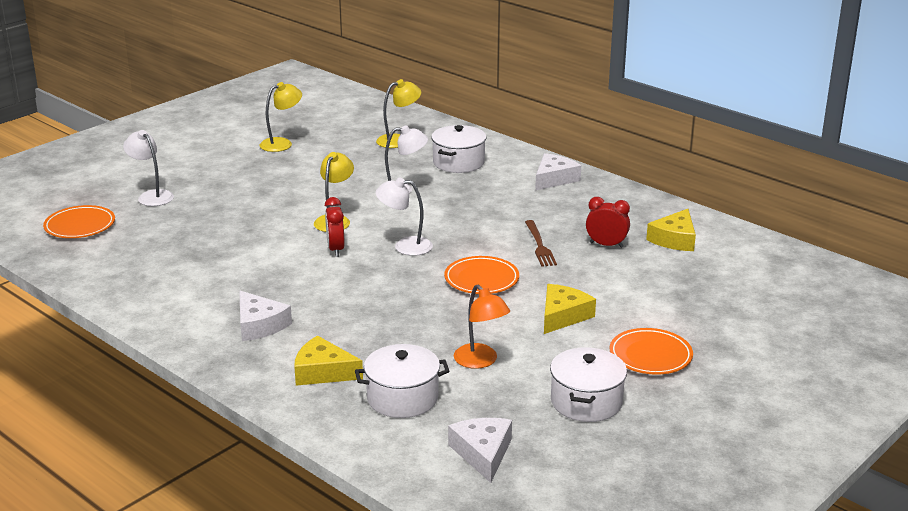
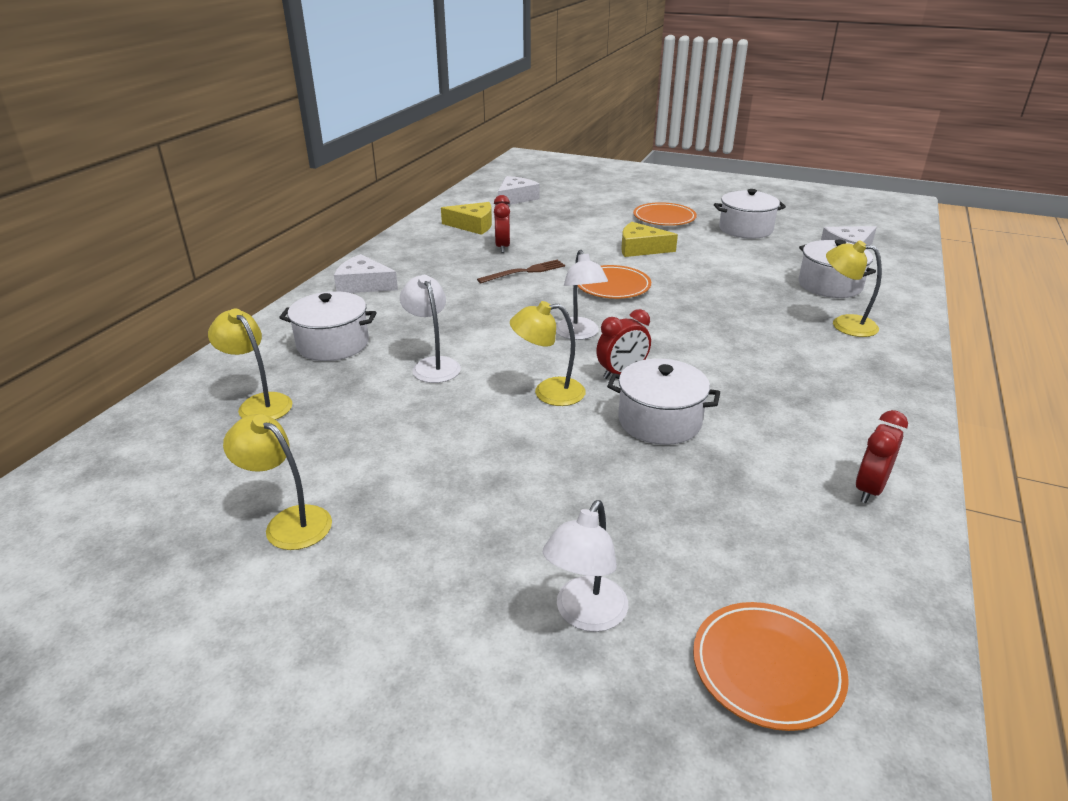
camera: 110 degrees left, 5 degrees up
white cheese [239,291,292,341] -> white cheese moved to [498,176,540,205]
yellow cheese [294,335,363,386] -> yellow lamp [826,240,882,337]
orange lamp [454,285,510,369] -> none
none -> white pot [607,359,720,445]
none -> red clock [856,410,908,503]

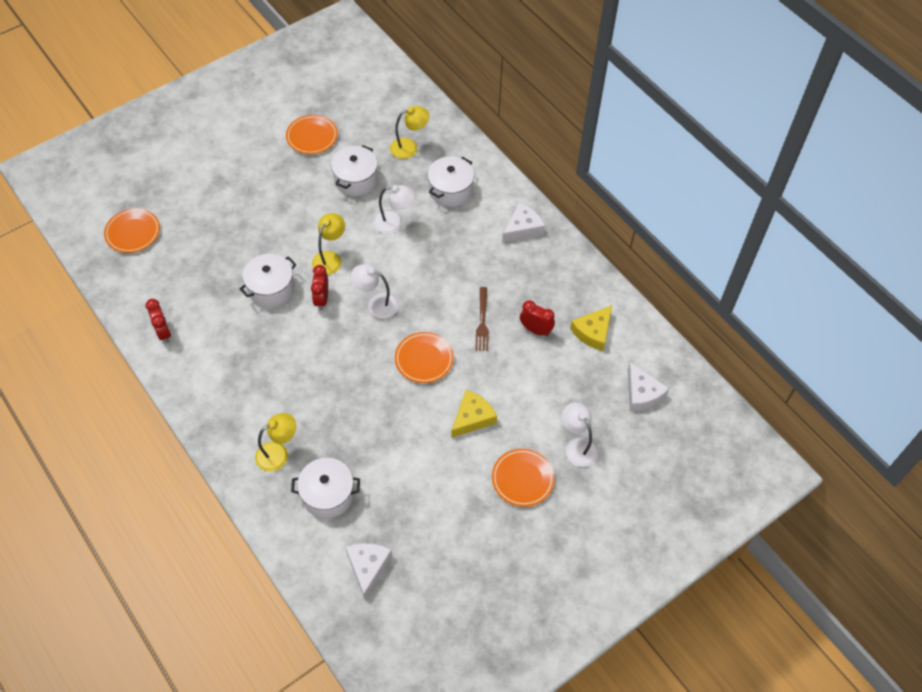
camera: 120 degrees right, 25 degrees up
yellow lamp [223,414,332,550] -> orange plate [286,115,338,154]
white lamp [543,500,628,632] -> white lamp moved to [561,402,598,467]
white pot [714,189,786,239] -> white pot moved to [331,145,378,196]

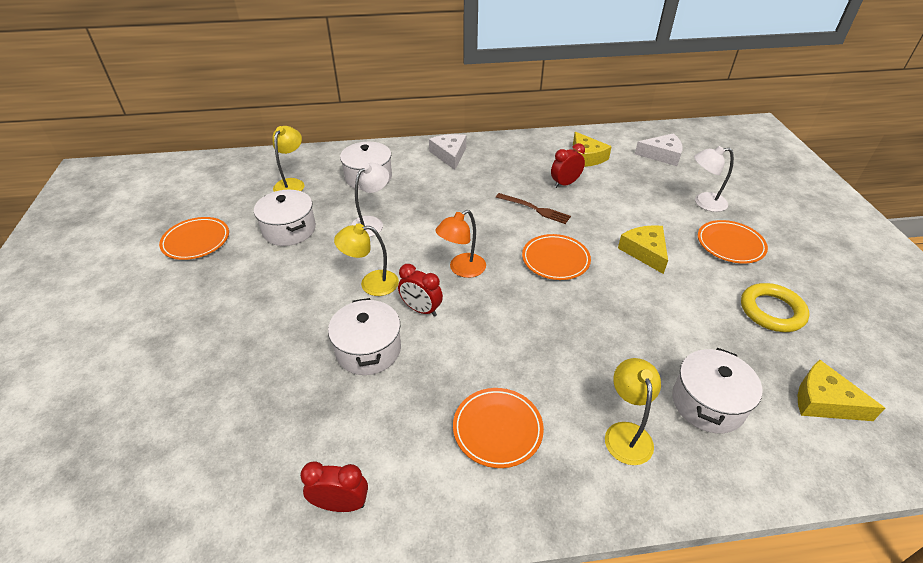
camera: 60 degrees left, 15 degrees down
orange plate [104,208,160,253] -> orange plate moved to [453,388,544,468]
yellow lamp [312,213,345,275] -> yellow lamp turned 60 degrees counterclockwise [334,223,399,296]
white cheese [345,543,392,599] -> yellow cheese [798,360,885,421]
white lamp [351,264,398,319] -> orange lamp [435,210,486,278]
none -> yellow ring [741,283,809,332]

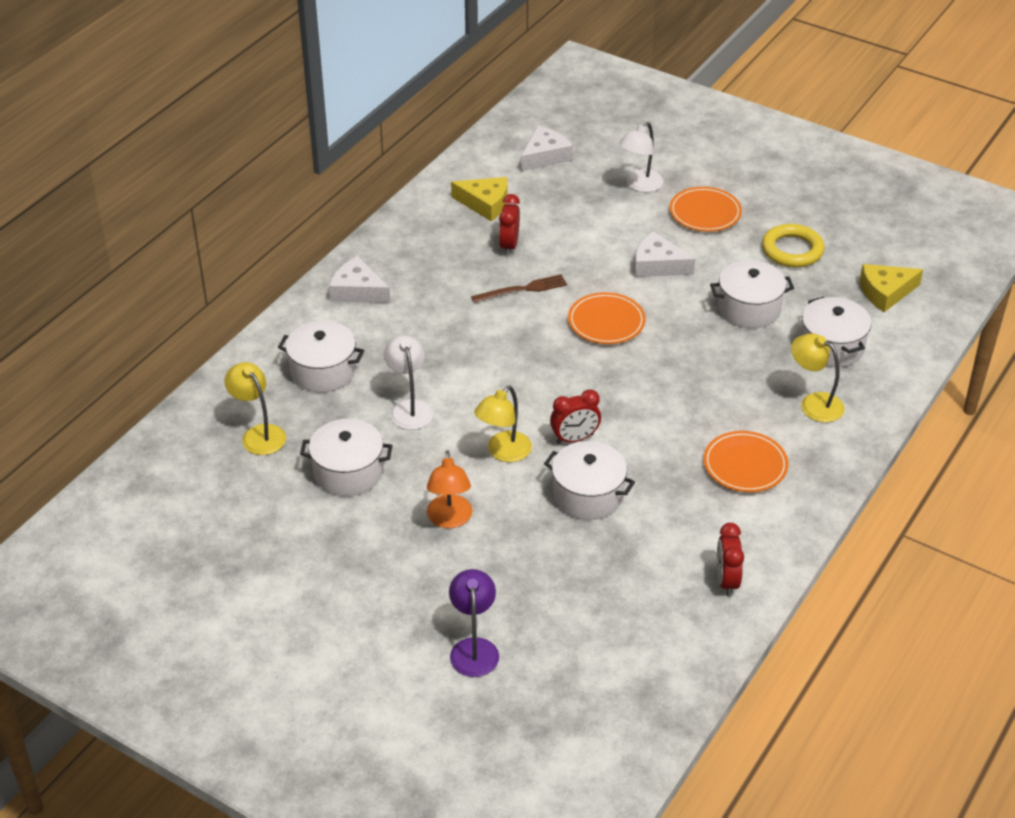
camera: 50 degrees left, 0 degrees up
orange plate [159,217,229,260] -> none
red clock [300,461,368,512] -> red clock turned 45 degrees counterclockwise [717,523,744,597]
orange lamp [435,210,486,278] -> orange lamp moved to [427,450,472,528]
yellow cheese [618,225,668,274] -> white cheese [635,231,695,277]
none -> purple lamp [449,569,499,677]
none -> white pot [710,260,794,328]

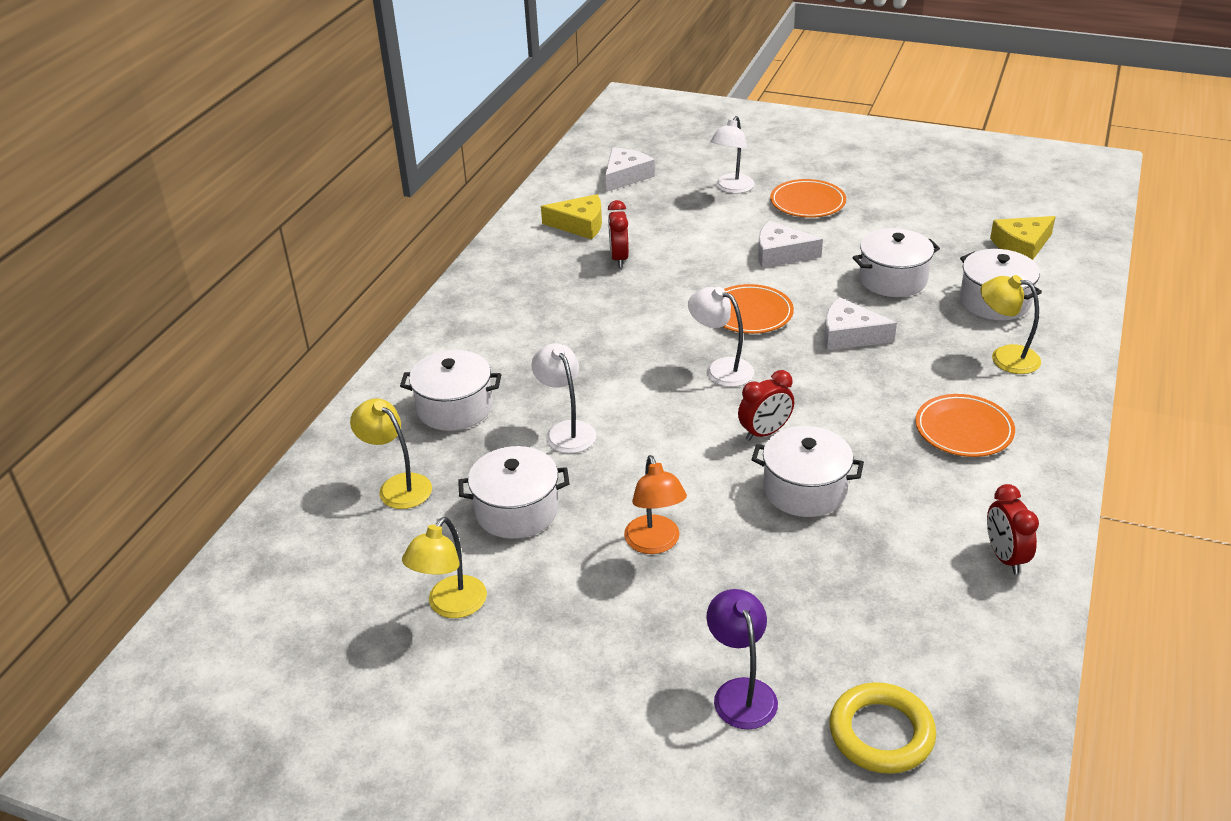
camera: 10 degrees left, 5 degrees down
white cheese [329,256,390,303] -> white cheese moved to [824,297,897,350]
brown fork [471,274,567,303] -> none
yellow lamp [474,386,532,462] -> yellow lamp moved to [402,517,487,618]
yellow ring [762,224,825,268] -> yellow ring moved to [829,682,936,774]
none -> white lamp [688,287,755,387]

